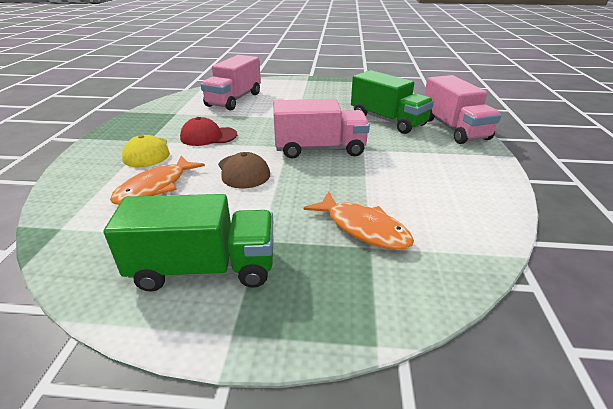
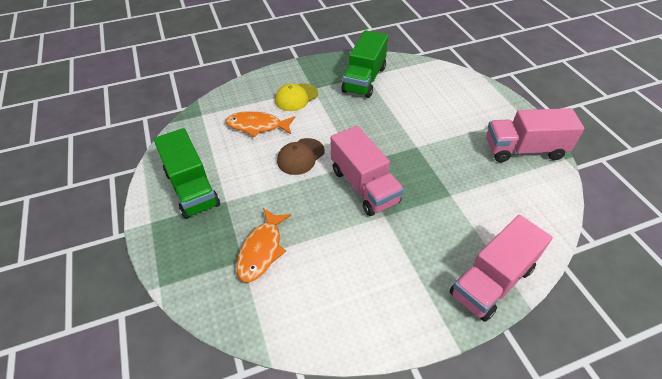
camera: 65 degrees right, 15 degrees up
red cap [180,117,237,146] -> none
pink truck [201,55,261,111] -> pink truck moved to [486,108,584,162]
green truck [351,70,434,134] -> green truck moved to [342,30,388,98]

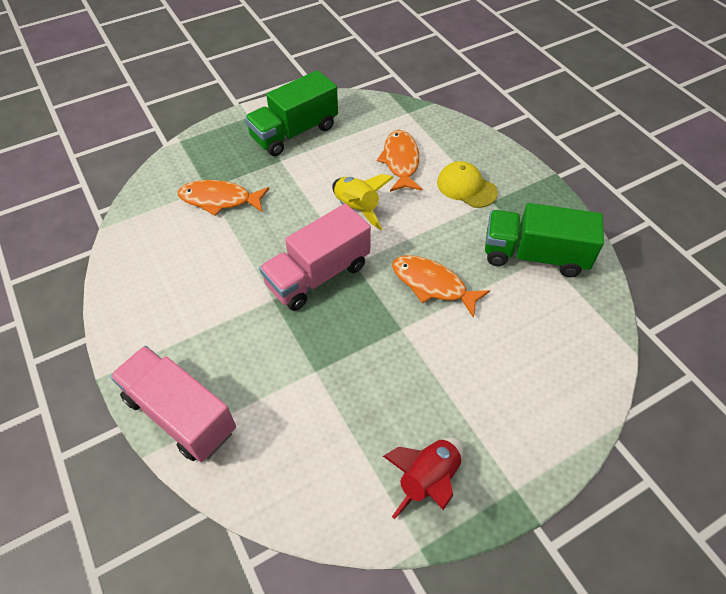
camera: 80 degrees right, 5 degrees up
brown cap [277,138,325,175] -> yellow rocket [332,174,394,230]
pink truck [486,108,584,162] -> red rocket [383,438,464,519]
none -> orange fish [392,255,490,318]

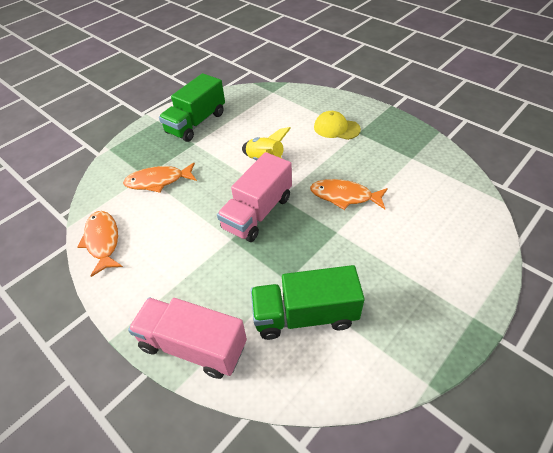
camera: 15 degrees left, 5 degrees down
orange fish [377,130,422,192] -> orange fish moved to [77,211,123,277]
red rocket [383,438,464,519] -> none
green truck [485,203,604,277] -> green truck moved to [251,265,365,340]

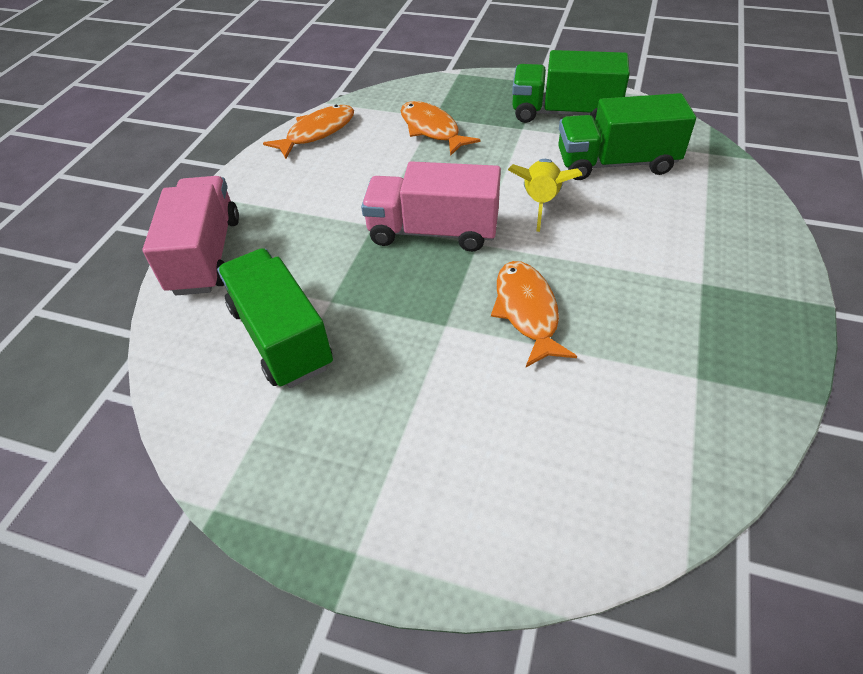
camera: 65 degrees right, 0 degrees up
yellow cap [314,111,361,140] -> none
none -> green truck [558,93,696,180]

